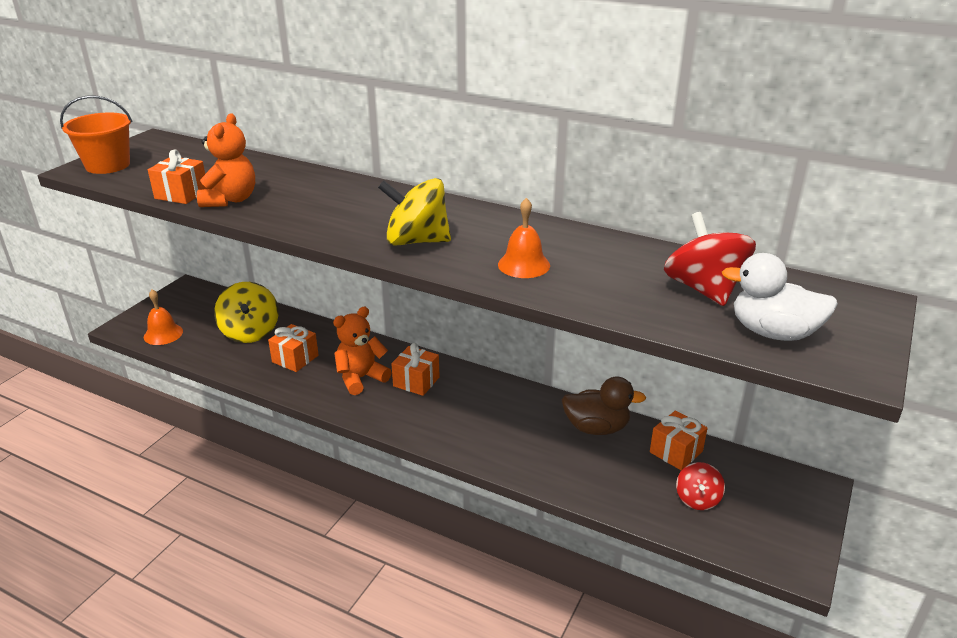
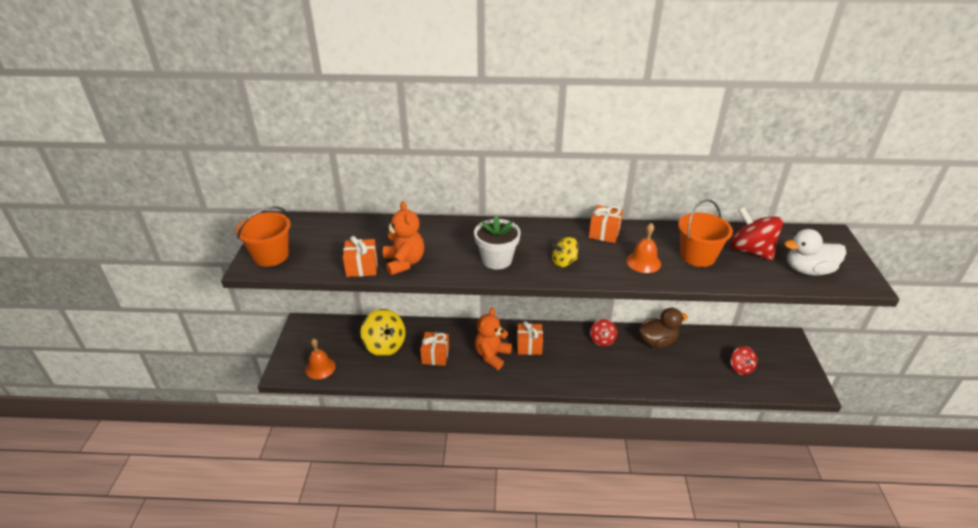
camera: 25 degrees left, 5 degrees up
yellow spinning top [378,178,451,246] -> yellow spinning top [552,237,578,267], size x0.58
orange gift [650,410,708,470] -> orange gift moved to [589,205,623,243]
none -> white flower pot [474,216,521,270]
none -> red spinning top [590,319,617,346]
none -> orange bucket [678,199,733,267]

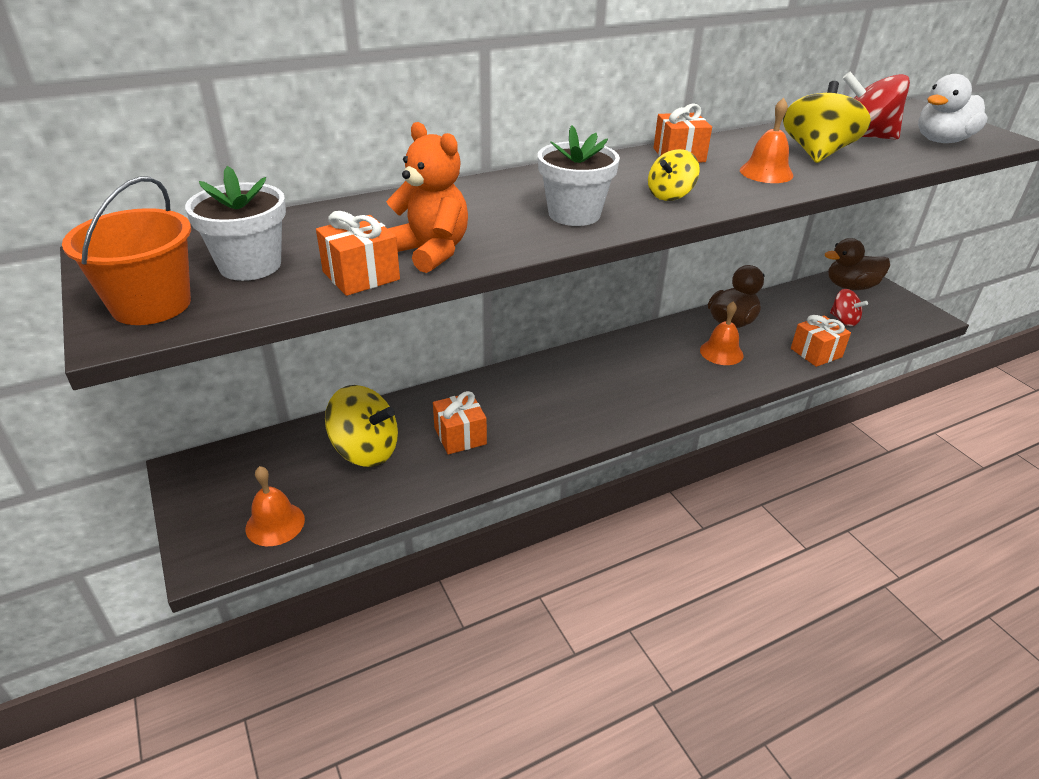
camera: 30 degrees left, 0 degrees up
orange teddy bear [474,307,512,370] -> none
orange gift [517,321,543,355] -> orange gift moved to [791,315,851,367]
red spinning top [590,319,617,346] -> none
orange bucket [678,199,733,267] -> yellow spinning top [783,81,871,163]
none -> white flower pot [185,166,286,281]
none -> orange bell [700,301,743,365]
none -> brown duck [825,238,890,290]

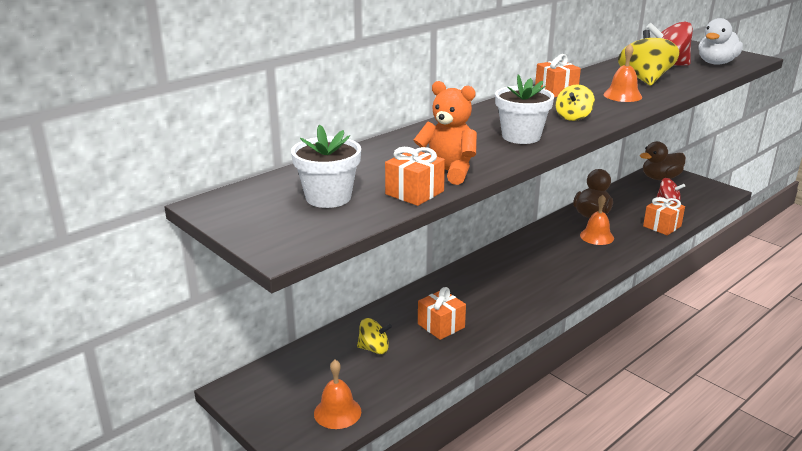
camera: 15 degrees left, 10 degrees down
orange bucket [62,176,191,325] -> none
yellow spinning top [325,385,398,467] -> yellow spinning top [357,318,392,354], size x0.58

